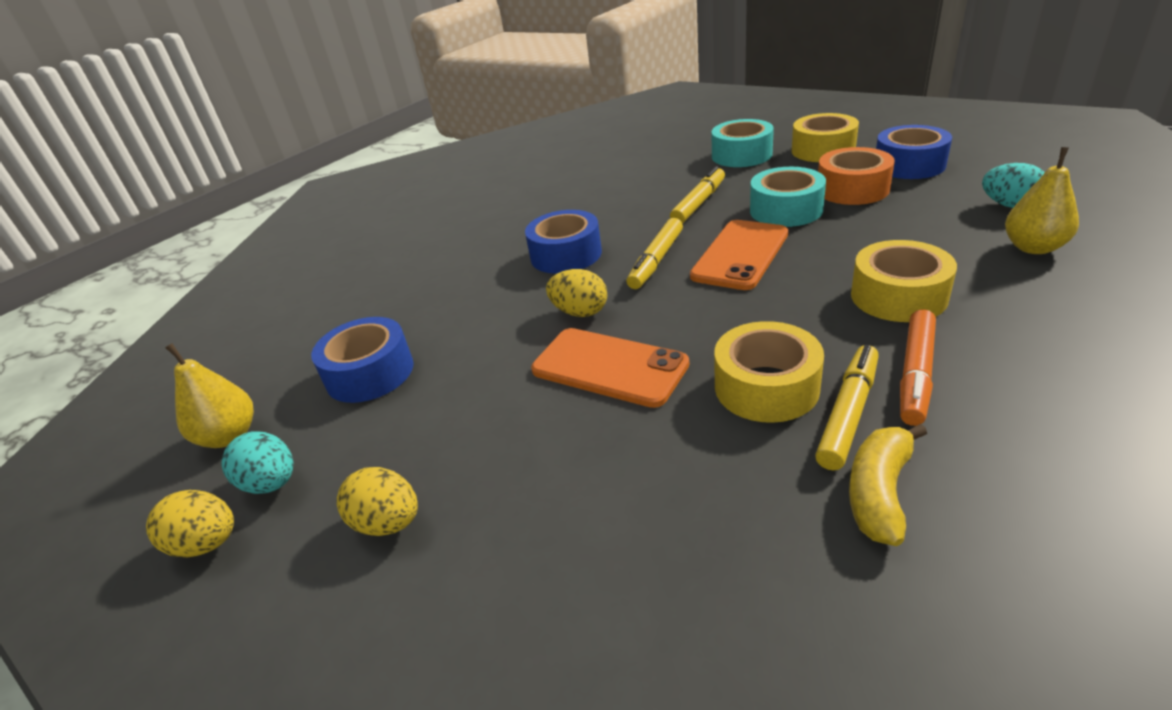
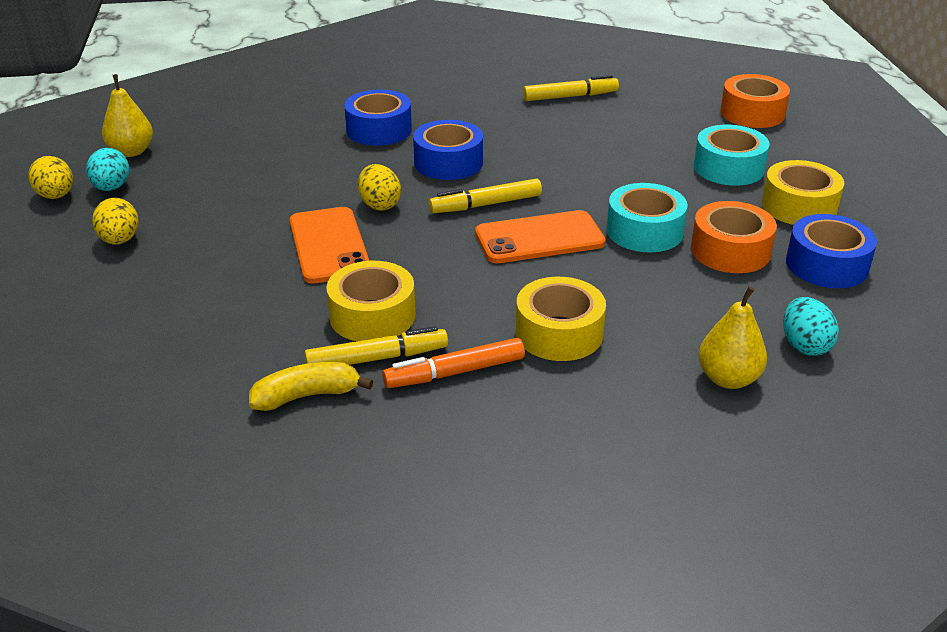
camera: 40 degrees right, 0 degrees up
blue tape [311,317,414,403] -> blue tape moved to [344,90,412,146]
yellow marker [670,166,725,224] -> yellow marker moved to [523,75,619,101]
none -> orange tape [720,74,790,128]

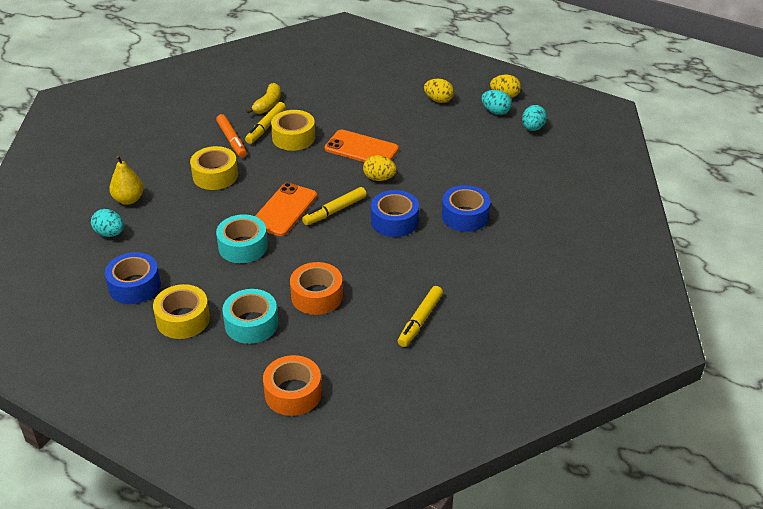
camera: 130 degrees right, 5 degrees up
yellow pear [102,74,153,157] -> turquoise egg [522,105,547,131]
orange marker [382,338,525,388] -> orange marker turned 135 degrees clockwise [216,114,247,158]
yellow marker [429,178,542,213] -> yellow marker turned 150 degrees counterclockwise [302,187,367,225]
orange tape [691,201,777,273] -> orange tape moved to [290,262,343,315]

